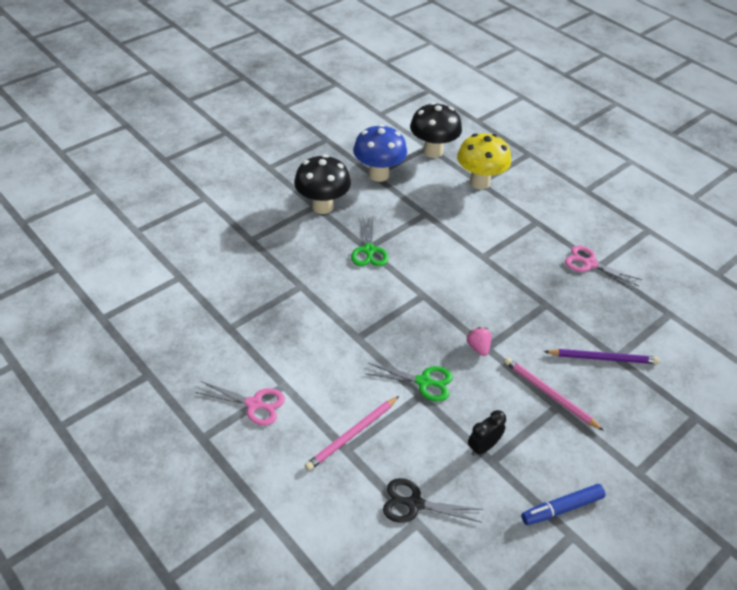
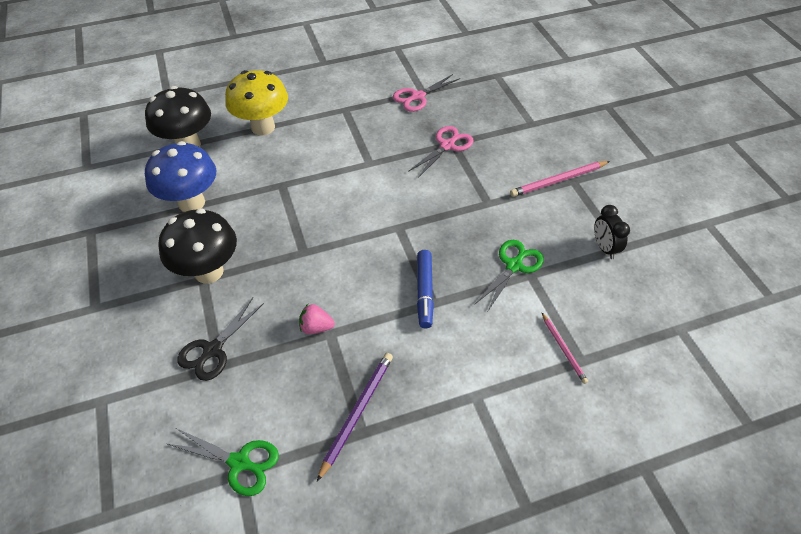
camera: 65 degrees left, 5 degrees up
pink scissors [195,381,285,426] -> pink scissors moved to [408,126,474,178]
pink pencil [305,396,399,471] -> pink pencil [542,313,588,384], size x0.62
green scissors [351,216,388,266] -> green scissors moved to [167,428,279,496]
black scissors [383,478,483,523] -> black scissors moved to [177,298,264,381]
pink strawberry [467,327,492,356] -> pink strawberry moved to [299,304,335,334]
blue marker [521,484,606,525] -> blue marker moved to [417,250,434,329]
purple pencil [544,349,660,364] -> purple pencil moved to [317,353,393,481]

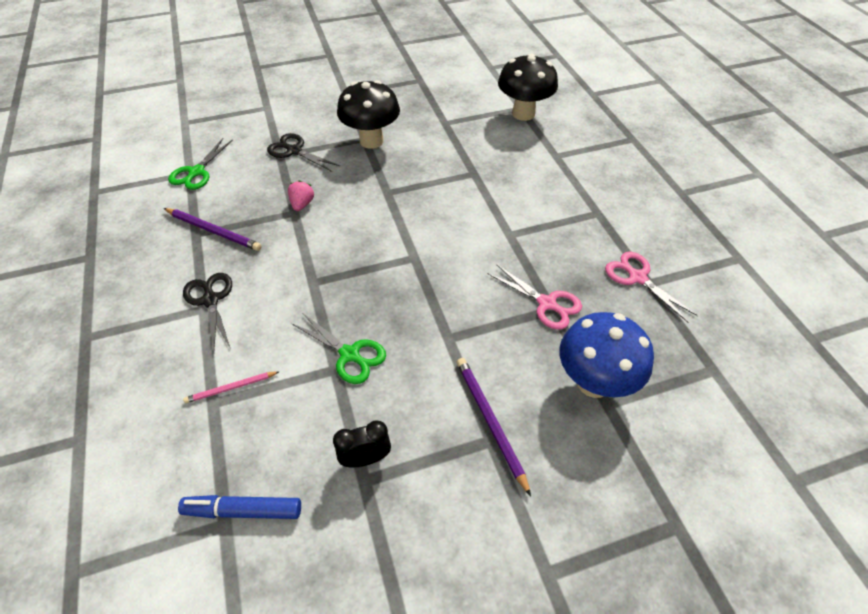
camera: 90 degrees right, 0 degrees up
blue mushroom [145,141,216,212] -> blue mushroom moved to [559,312,654,398]
yellow mushroom [225,70,288,136] -> none
blue marker [417,250,434,329] -> blue marker moved to [178,495,301,519]
pink pencil [510,161,610,197] -> purple pencil [457,358,531,496]
none -> black scissors [183,273,232,352]

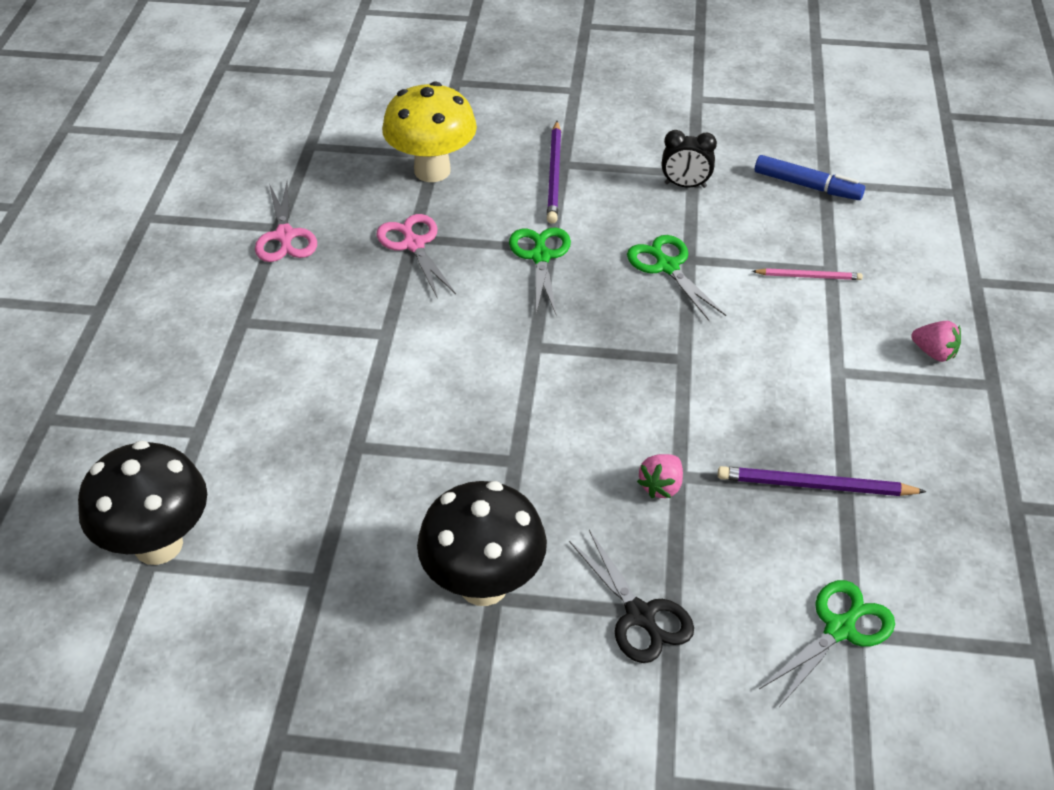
camera: 155 degrees left, 5 degrees down
purple pencil [163,208,262,251] -> purple pencil turned 45 degrees counterclockwise [718,466,927,496]
black scissors [183,273,232,352] -> none
blue mushroom [559,312,654,398] -> yellow mushroom [382,82,477,182]
none -> green scissors [509,228,571,314]
none -> pink strawberry [911,321,961,362]

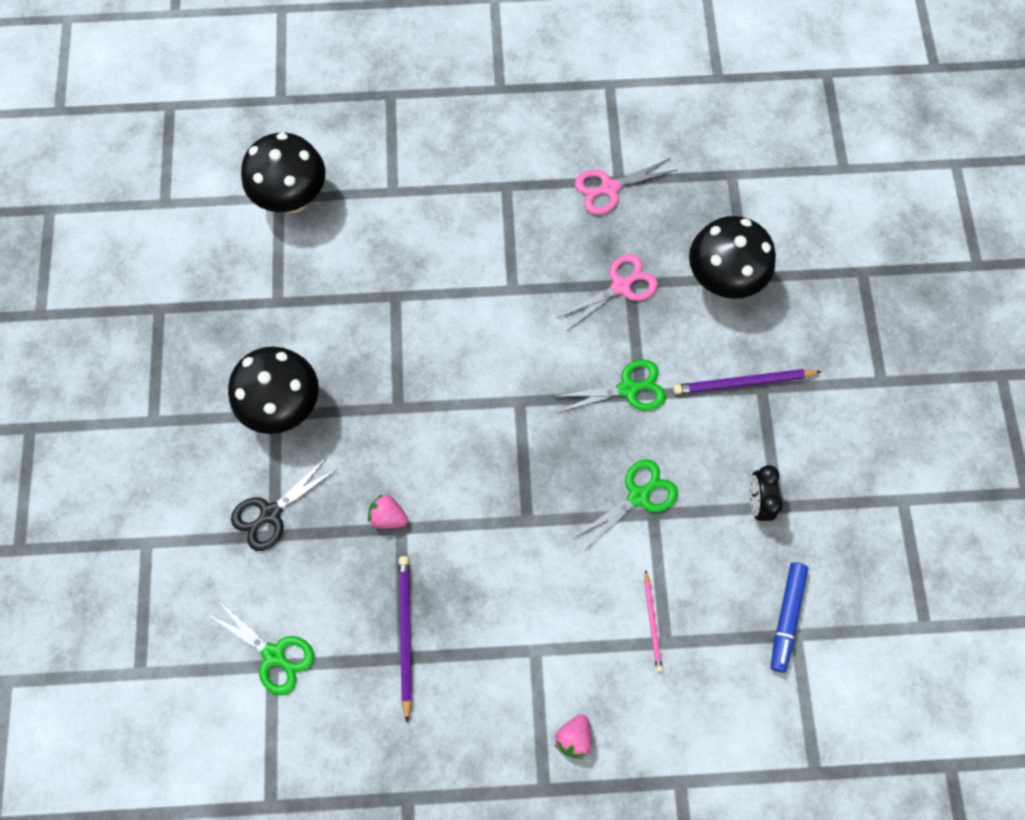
camera: 80 degrees right, 25 degrees up
yellow mushroom [382,82,477,182] -> black mushroom [689,216,776,299]

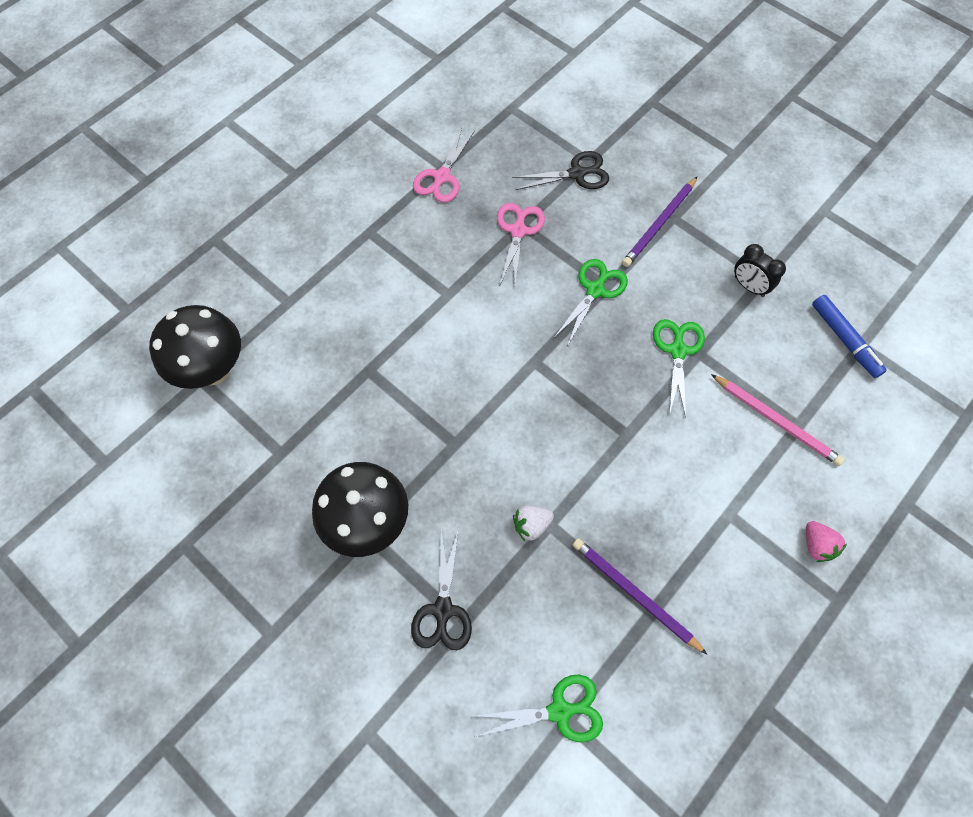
camera: 45 degrees left, 5 degrees down
pink strawberry [368,494,408,528] -> white strawberry [513,505,554,541]
pink pencil [644,570,663,672] -> pink pencil [711,374,845,466], size x1.61
black mushroom [689,216,776,299] -> black scissors [512,151,609,190]

